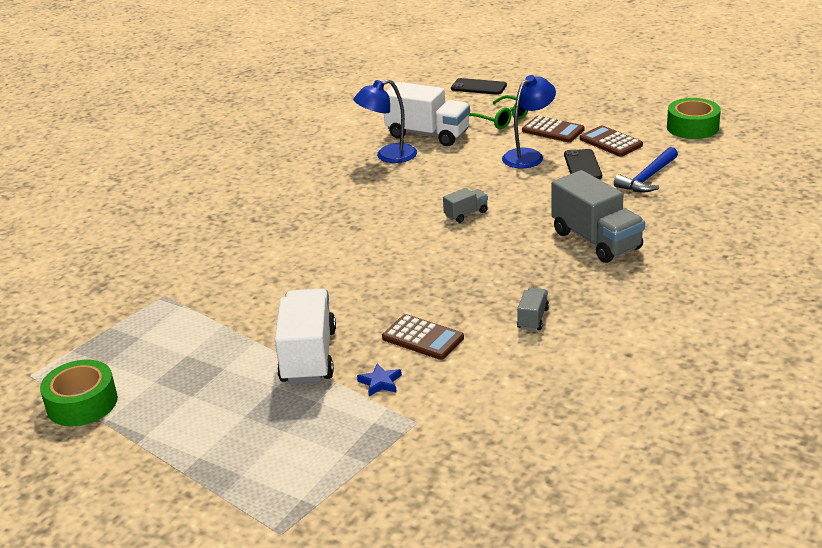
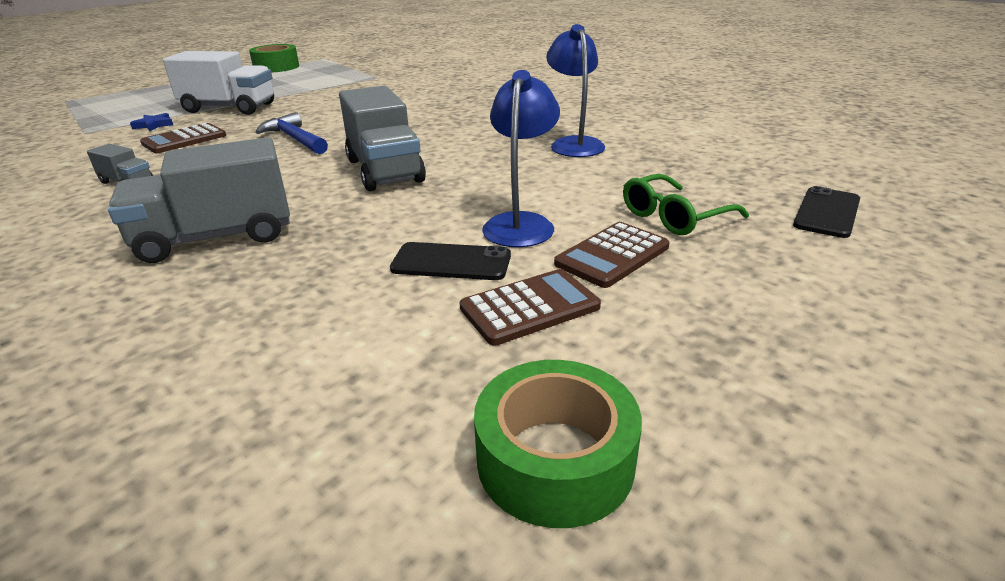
camera: 100 degrees right, 0 degrees up
white truck [384,82,470,146] -> none
grey truck [443,188,488,223] -> grey truck [339,86,426,191], size x2.12
blue lamp [502,75,556,168] -> blue lamp turned 135 degrees counterclockwise [482,70,560,247]
blue hammer [614,147,678,192] -> blue hammer moved to [256,112,328,154]

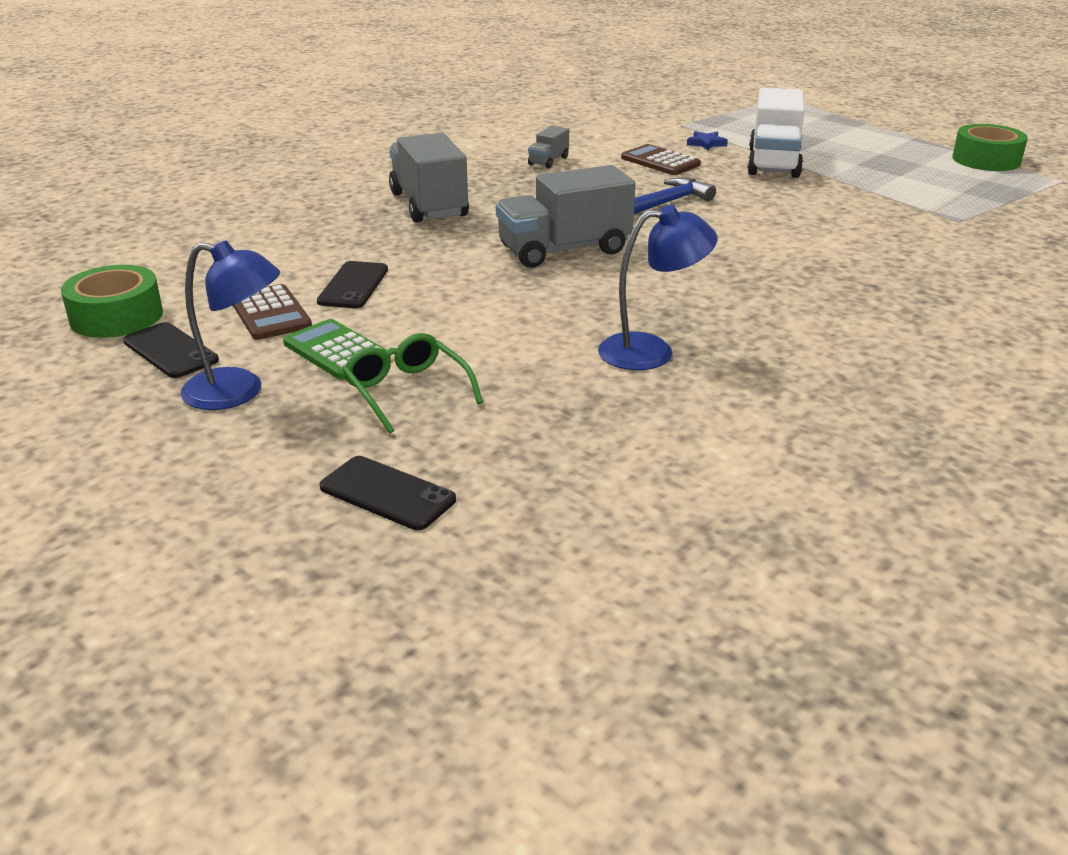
camera: 90 degrees right, 0 degrees up
blue lamp [482,70,560,247] -> blue lamp moved to [181,240,280,410]
brown calculator [554,222,669,288] -> green calculator [283,319,391,380]
none -> black phone [123,322,219,378]

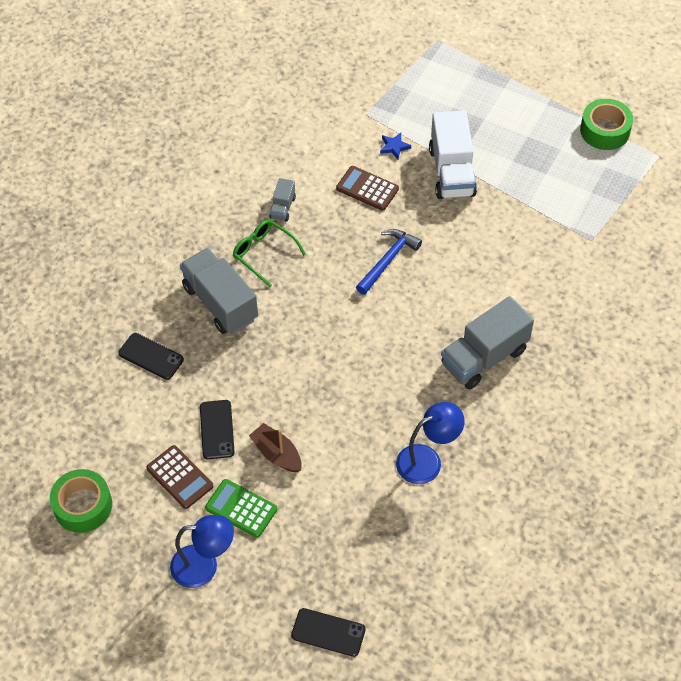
camera: 15 degrees left, 25 degrees up
black phone [123,322,219,378] -> black phone moved to [118,333,184,380]
green glasses [343,333,483,434] -> green glasses moved to [233,220,306,287]
grey truck [496,165,635,268] -> grey truck moved to [441,296,534,390]
none -> brown boat [249,423,302,472]

